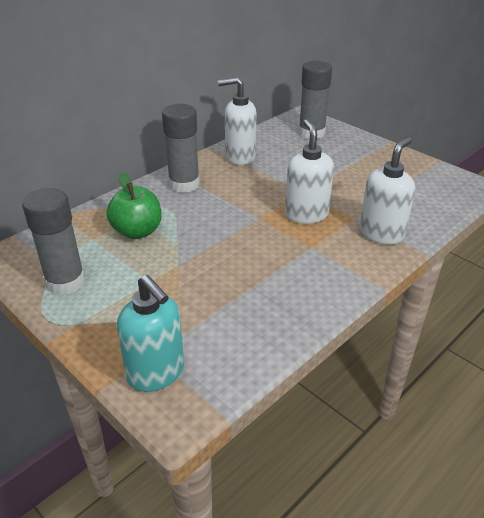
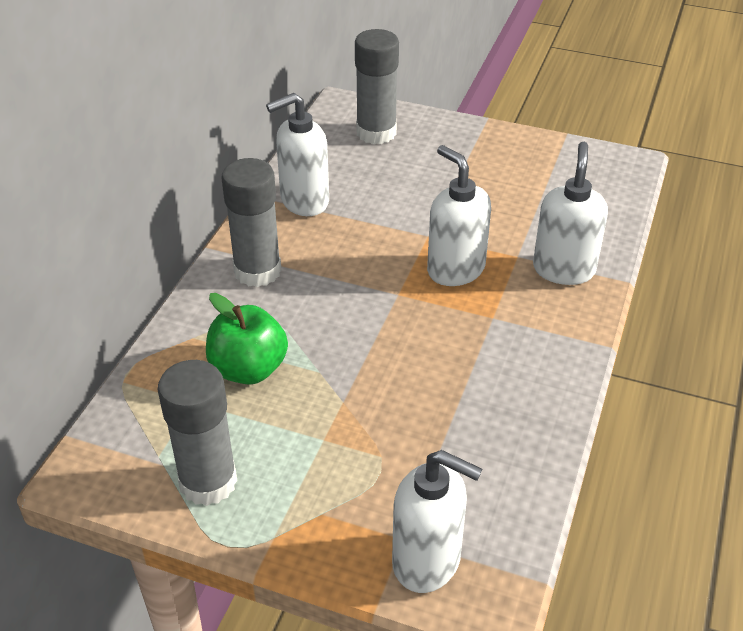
camera: 25 degrees left, 5 degrees up
turquoise soap dispenser [117,275,184,392] -> white soap dispenser [392,450,482,593]

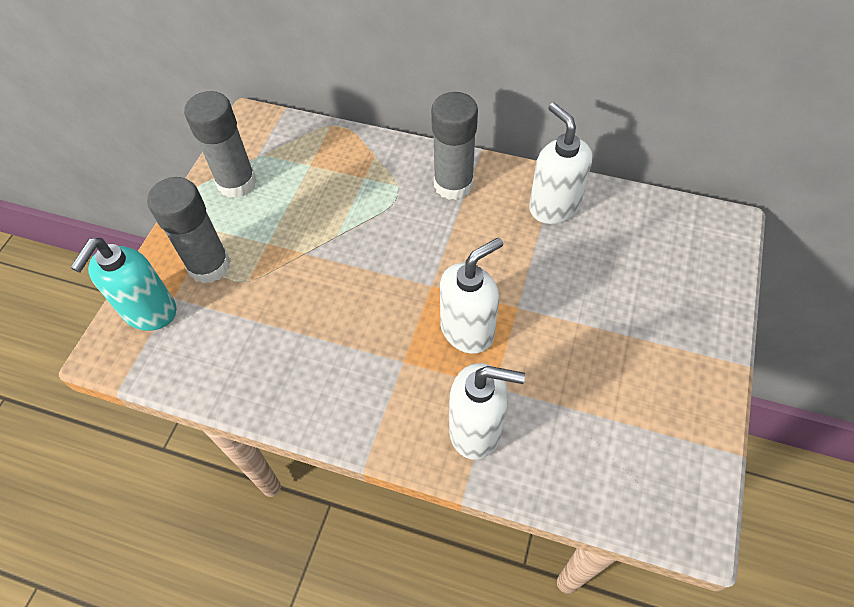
camera: 90 degrees right, 15 degrees up
green apple [206,293,288,385] -> none
grey glue stick [355,29,399,144] -> grey glue stick moved to [147,177,231,284]
white soap dispenser [392,450,482,593] -> turquoise soap dispenser [70,238,176,331]

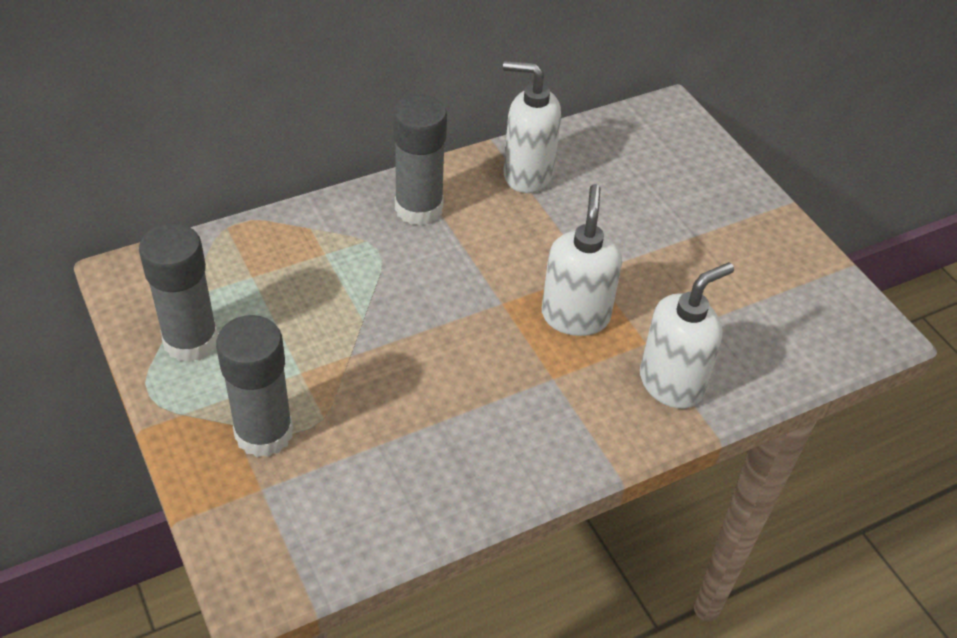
camera: 50 degrees left, 10 degrees down
turquoise soap dispenser [70,238,176,331] -> none

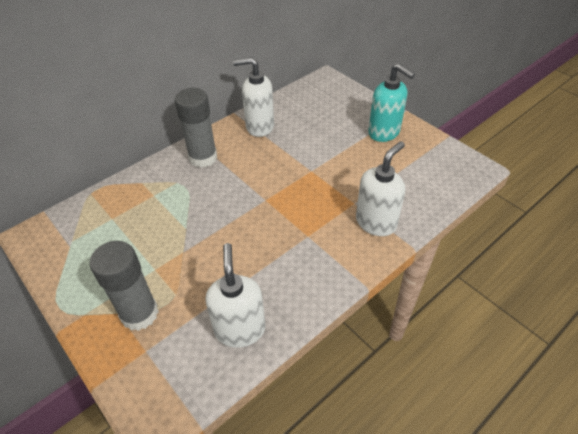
camera: 10 degrees left, 0 degrees up
grey glue stick [139,223,218,363] -> none
white soap dispenser [542,184,622,336] -> white soap dispenser moved to [205,243,265,348]
none -> turquoise soap dispenser [368,64,415,142]

